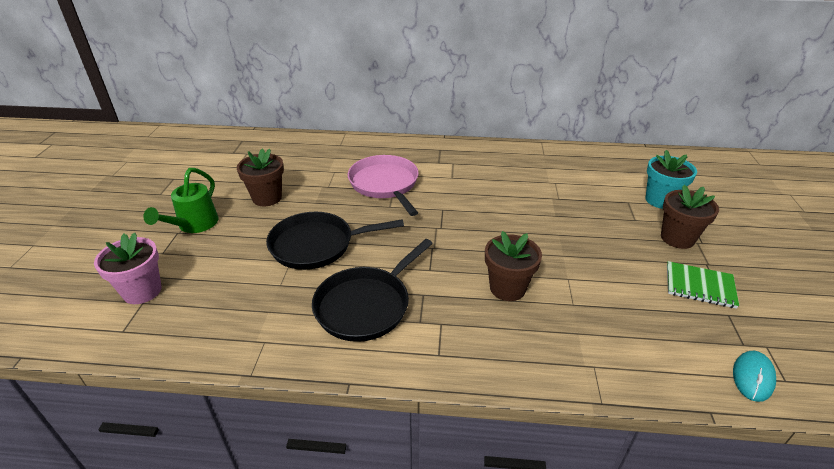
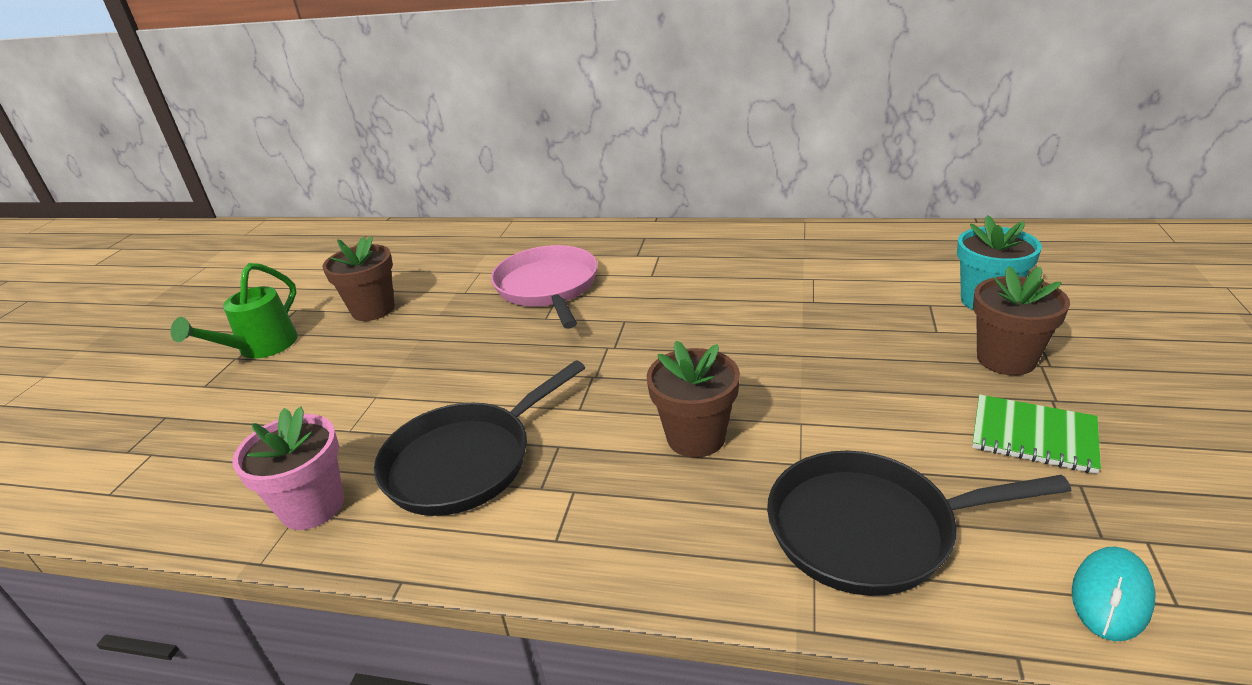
camera: 10 degrees right, 5 degrees down
pink flower pot [94,232,161,304] -> pink flower pot moved to [232,406,344,530]
black pan [266,212,404,270] -> black pan moved to [767,451,1071,596]

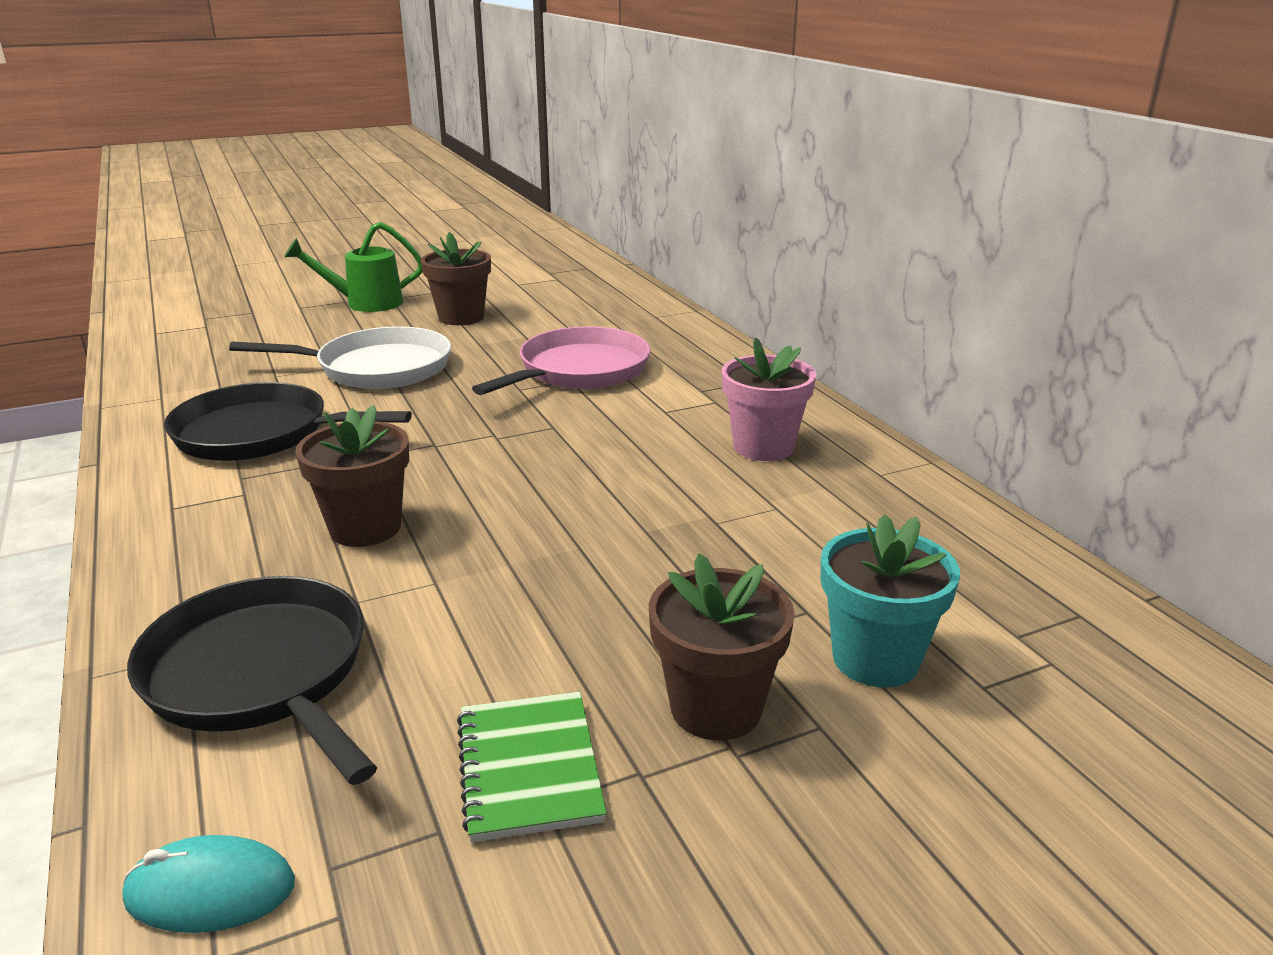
camera: 50 degrees right, 5 degrees down
pink flower pot [232,406,344,530] -> pink flower pot moved to [722,337,816,461]
none -> white pan [229,326,451,389]

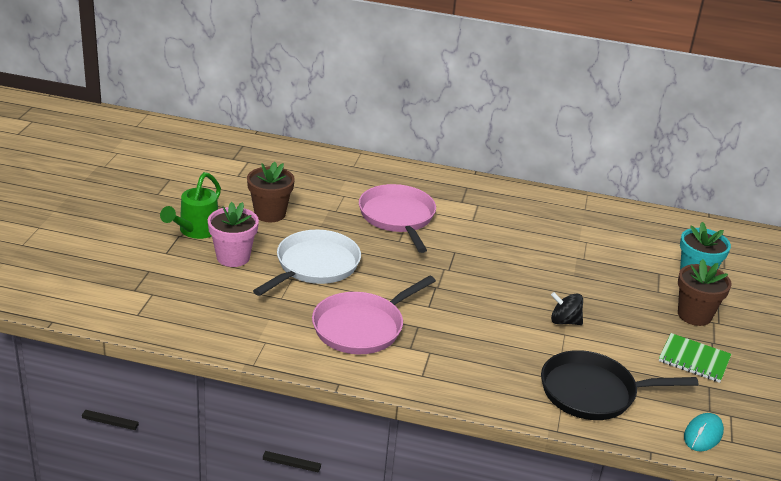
camera: 55 degrees left, 5 degrees up
black pan [164,382,412,461] -> pink pan [312,275,436,354]
brown flower pot [295,405,409,547] -> none
pink flower pot [722,337,816,461] -> pink flower pot moved to [208,202,259,267]
none -> black spinning top [551,292,583,325]

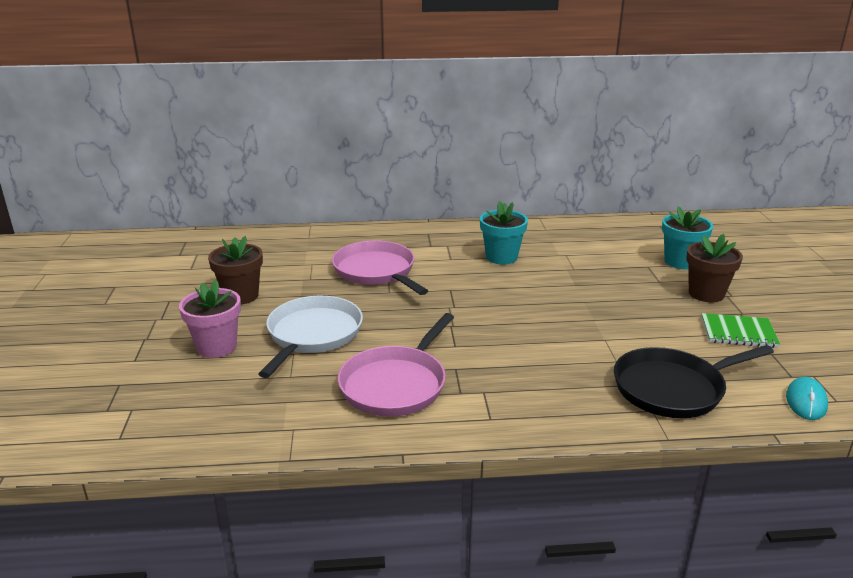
camera: 15 degrees left, 5 degrees down
green watering can [160,172,221,239] -> none
black spinning top [551,292,583,325] -> none
none -> turquoise flower pot [480,201,528,265]

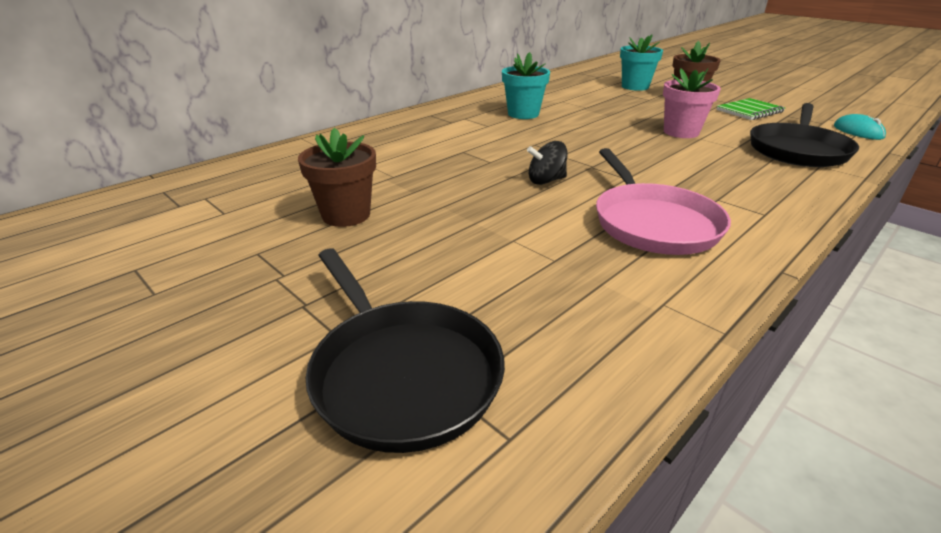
camera: 40 degrees left, 5 degrees up
pink flower pot [179,280,241,358] -> pink flower pot moved to [663,68,721,138]
white pan [258,296,363,378] -> none
pink pan [332,241,428,295] -> none
none -> black pan [306,248,505,453]
none -> black spinning top [527,141,567,185]

